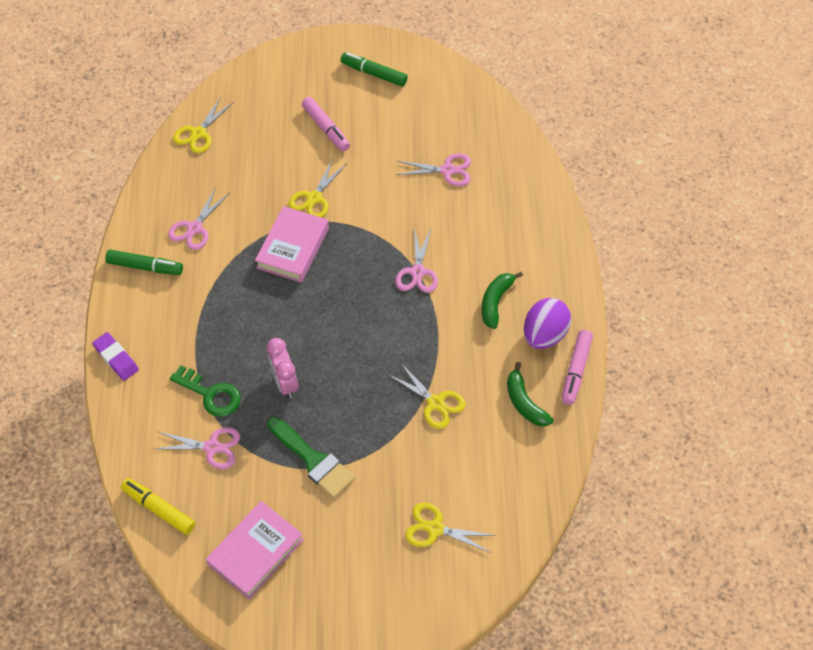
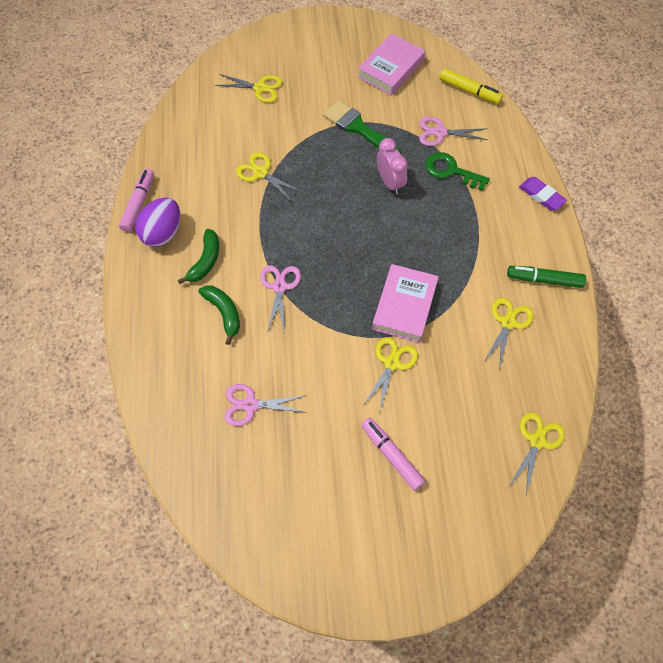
camera: 175 degrees right, 5 degrees up
pink scissors [168,187,229,250] -> yellow scissors [483,298,534,371]
green marker [341,52,408,87] -> none
green banana [507,362,554,426] -> green banana moved to [199,285,240,345]

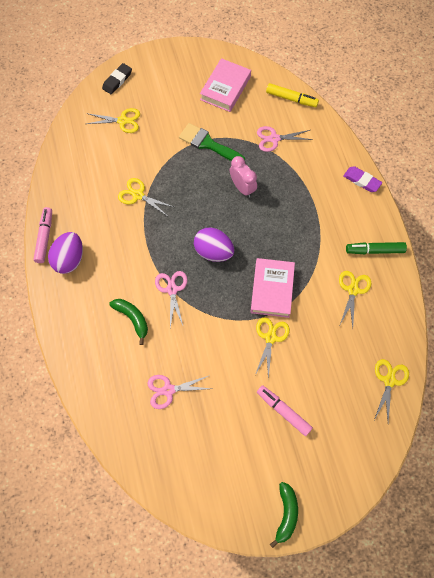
camera: 10 degrees left, 5 degrees up
green banana [178,229,219,284] -> green banana moved to [270,482,298,548]
green key [425,152,490,191] -> none
none -> black eraser [102,63,132,94]
none -> purple egg [194,228,234,262]

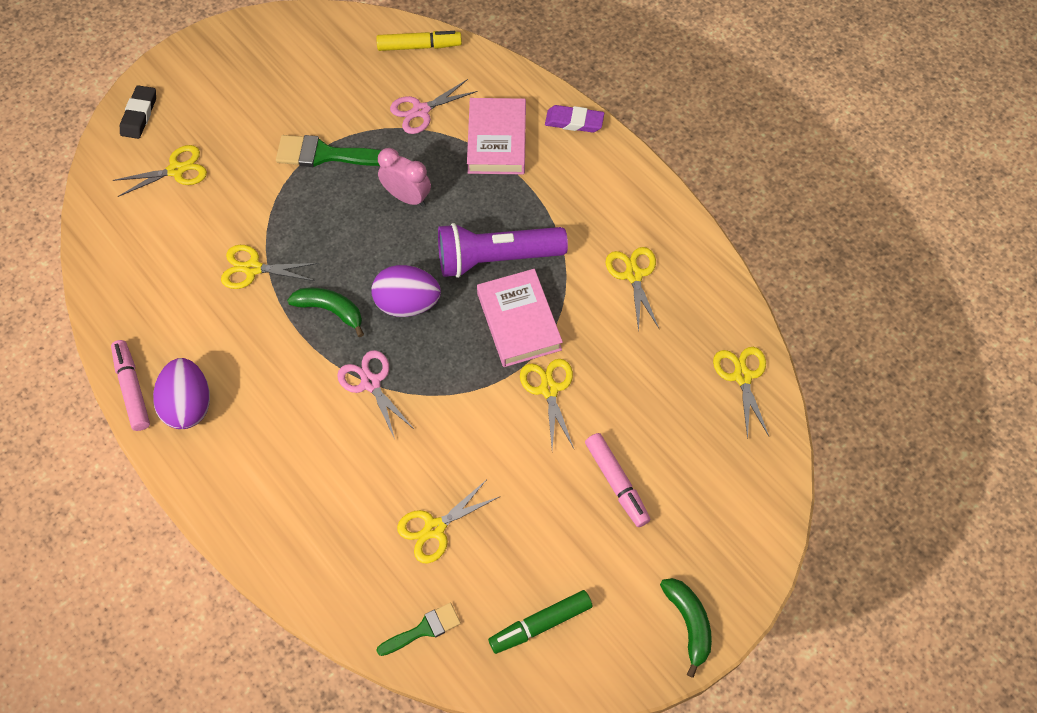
camera: 25 degrees left, 5 degrees down
green banana [109,299,148,345] -> green banana moved to [287,288,364,337]
pink scissors [148,375,212,409] -> yellow scissors [397,480,499,563]
pink book [200,58,251,112] -> pink book moved to [467,98,526,174]
pink marker [257,385,313,436] -> pink marker turned 135 degrees counterclockwise [585,433,650,527]
green marker [346,242,407,254] -> green marker moved to [488,590,592,654]
none -> green brush [376,603,461,656]
none -> purple flashlight [438,223,568,278]

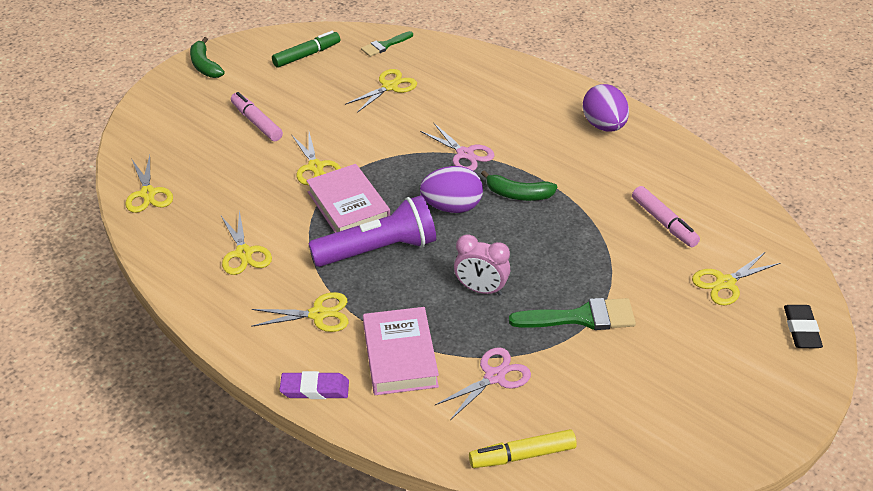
camera: 170 degrees right, 20 degrees down
pink marker [111,340,150,431] -> pink marker moved to [632,186,700,247]
yellow scissors [221,245,318,289] -> yellow scissors moved to [251,292,348,332]

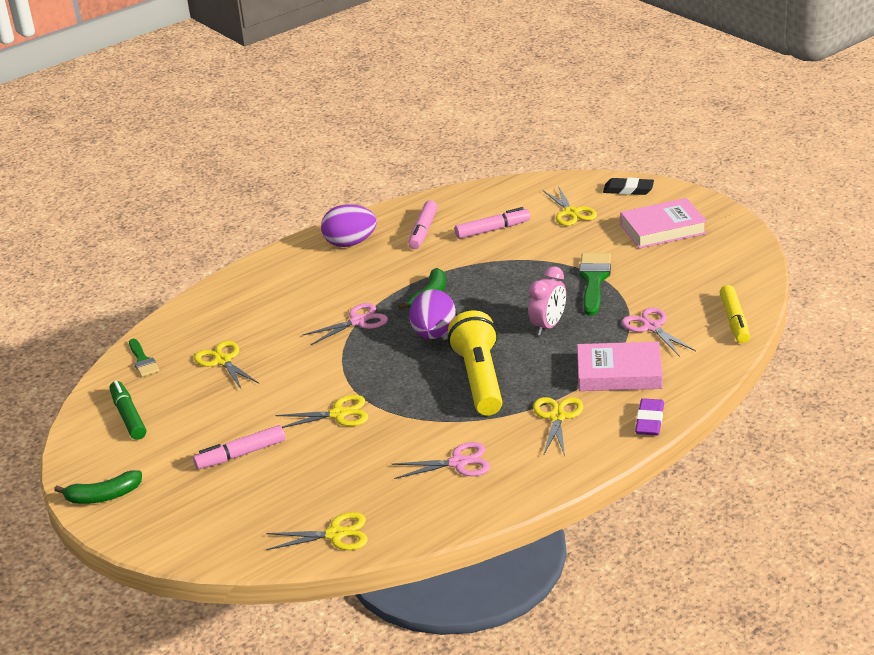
camera: 75 degrees left, 10 degrees down
yellow scissors [221,210,272,275] -> pink scissors [392,442,490,479]
pink book [306,164,390,233] -> pink book moved to [620,198,707,249]
purple flashlight [308,195,436,267] -> yellow flashlight [448,310,503,416]
none -> pink marker [408,200,438,249]

